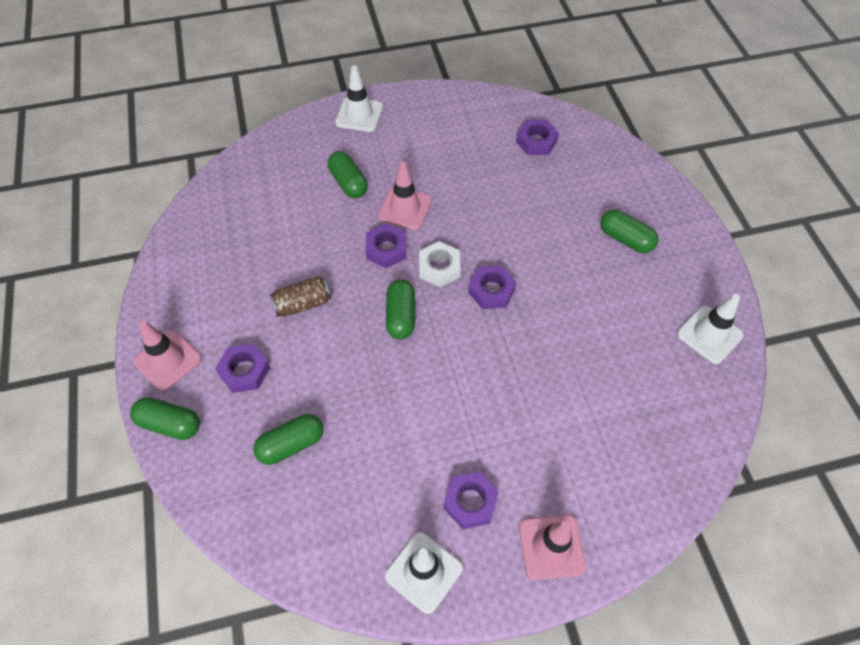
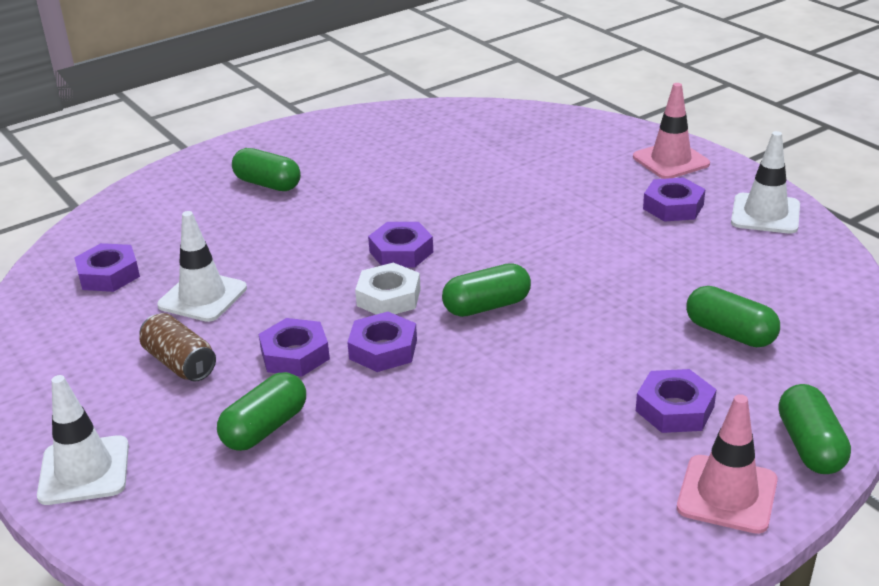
camera: 110 degrees left, 25 degrees down
brown can [270,276,331,317] -> brown can moved to [139,313,216,382]
pink traffic cone [378,162,432,230] -> purple nut [258,318,330,377]
green capsule [600,210,659,253] -> green capsule turned 75 degrees counterclockwise [232,148,301,191]
white traffic cone [677,294,744,364] -> white traffic cone moved to [157,211,247,322]

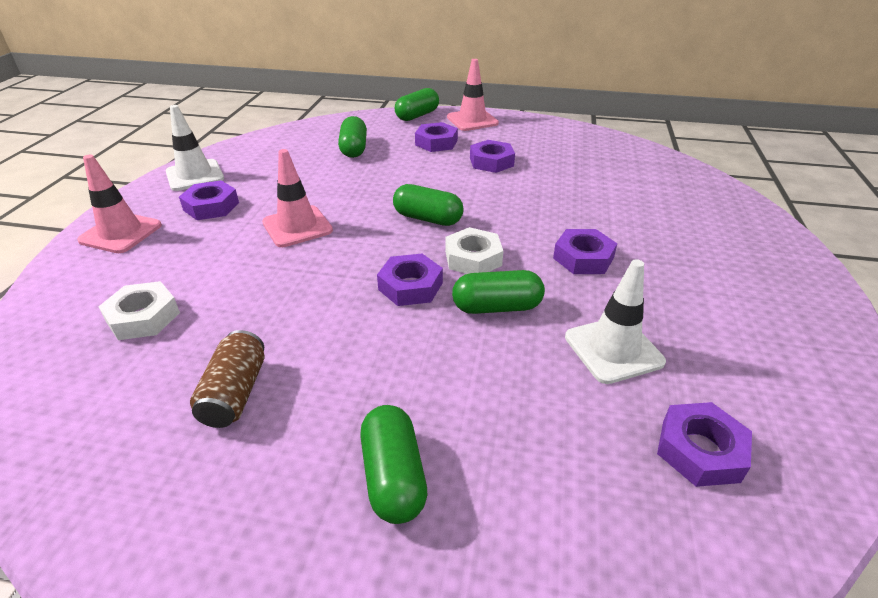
camera: 135 degrees left, 5 degrees up
white traffic cone [37,375,129,505] -> none
brown can [139,313,216,382] -> brown can moved to [190,330,265,428]
green capsule [217,372,306,451] -> green capsule moved to [452,270,545,314]
purple nut [347,312,417,372] -> purple nut moved to [470,140,515,173]
none -> white nut [98,281,180,340]
none -> pink traffic cone [262,149,333,247]

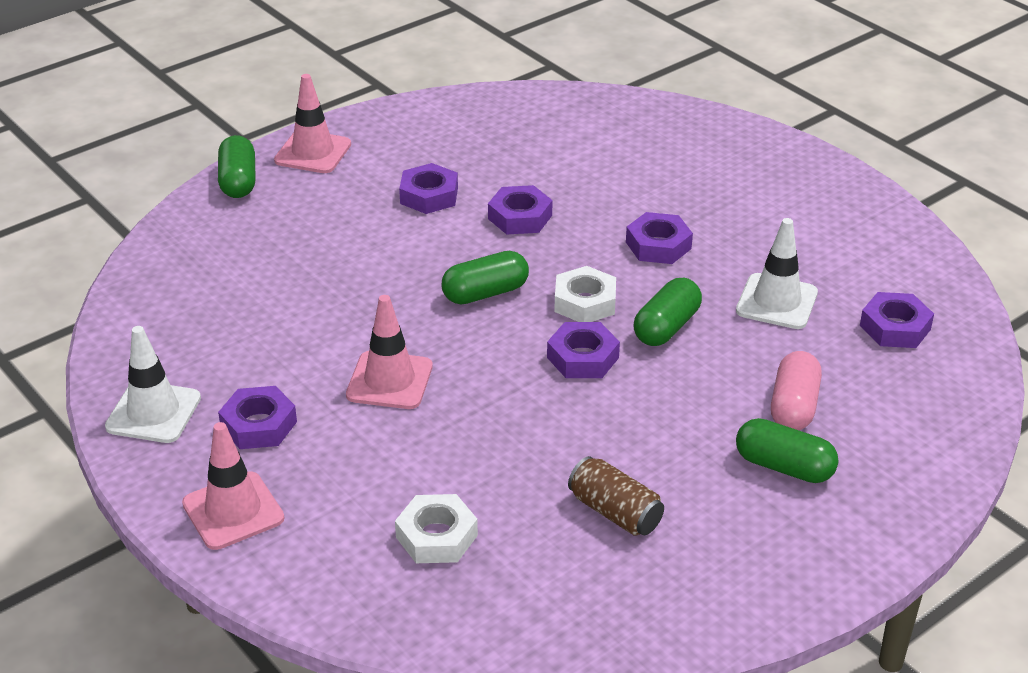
camera: 50 degrees left, 0 degrees up
green capsule [338,116,367,158] -> none
purple nut [415,122,458,152] -> purple nut moved to [488,185,553,234]
none -> pink capsule [771,351,822,430]

